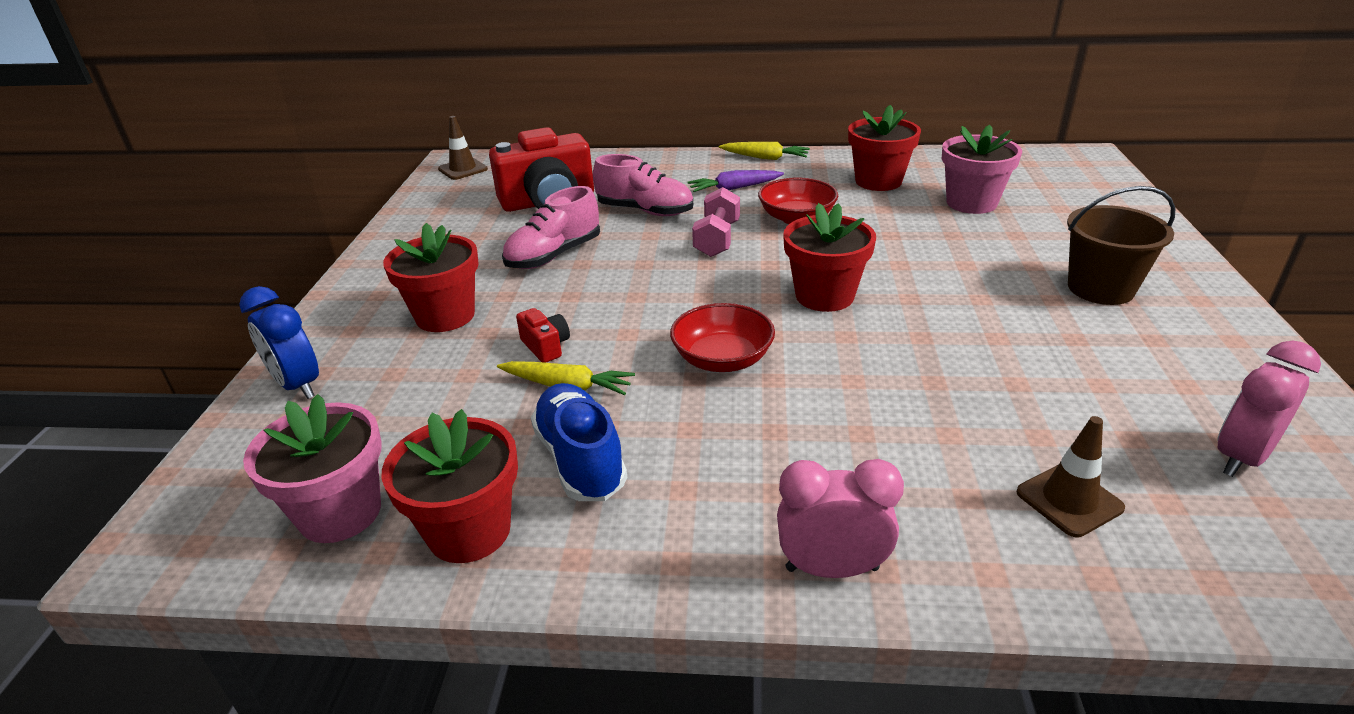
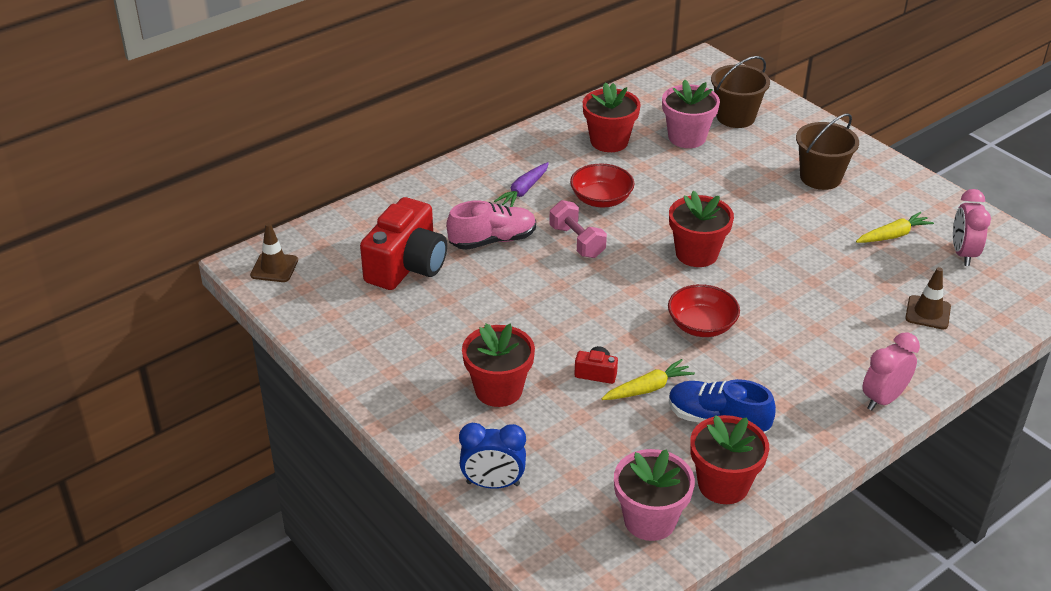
camera: 45 degrees left, 5 degrees up
pink shoe [502,186,600,269] -> none
yellow carrot [719,142,810,160] -> yellow carrot moved to [856,212,934,243]
none -> brown bucket [711,56,770,128]

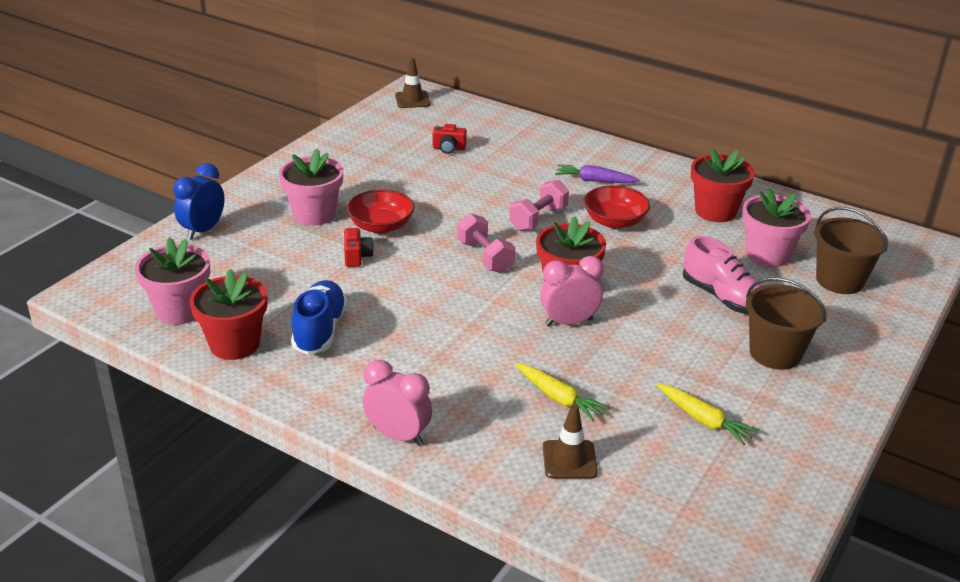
camera: 70 degrees right, 5 degrees down
red camera [360,197,447,290] -> red camera [433,124,467,154], size x0.43
pink shoe [447,200,536,250] -> pink shoe moved to [683,236,762,314]
blue clock [459,423,526,489] -> blue clock turned 45 degrees clockwise [173,163,225,240]
red flower pot [462,323,535,407] -> pink flower pot [279,149,344,226]
yellow carrot [601,359,695,400] -> yellow carrot moved to [515,363,609,422]
red bowl [668,284,740,337] -> red bowl moved to [347,190,414,233]
pink clock [953,189,991,266] -> pink clock moved to [540,256,604,326]
none -> pink dumbbell [457,213,515,273]

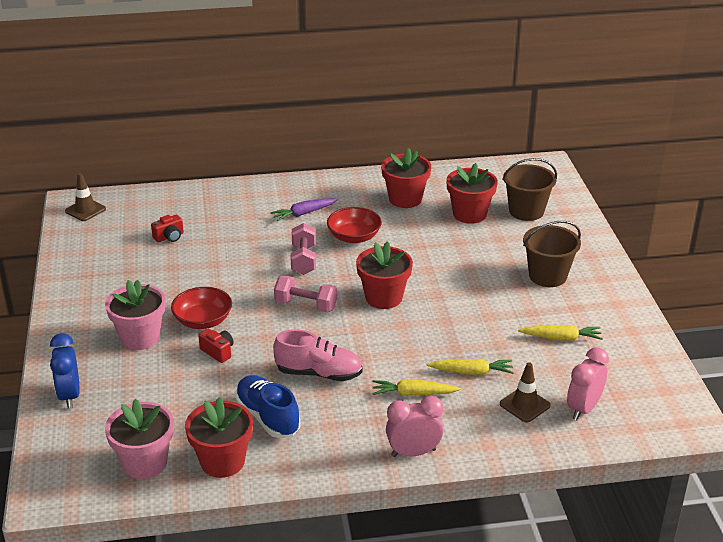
camera: 40 degrees left, 0 degrees up
pink clock [540,256,604,326] -> pink clock moved to [567,347,609,420]
pink shoe [683,236,762,314] -> pink shoe moved to [273,329,363,381]
pink flower pot [742,188,811,267] -> red flower pot [446,163,498,224]
none -> yellow carrot [372,379,461,396]

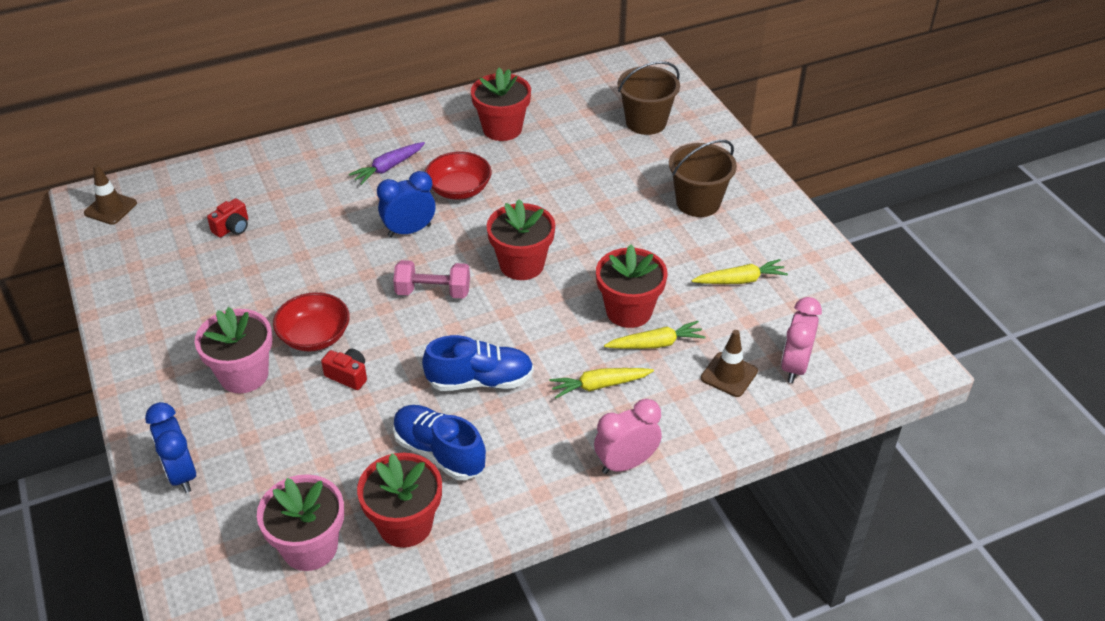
camera: 15 degrees left, 10 degrees up
pink shoe [273,329,363,381] -> blue shoe [422,335,534,391]
pink dumbbell [291,223,316,275] -> blue clock [377,171,436,237]
red flower pot [446,163,498,224] -> red flower pot moved to [596,244,667,328]

